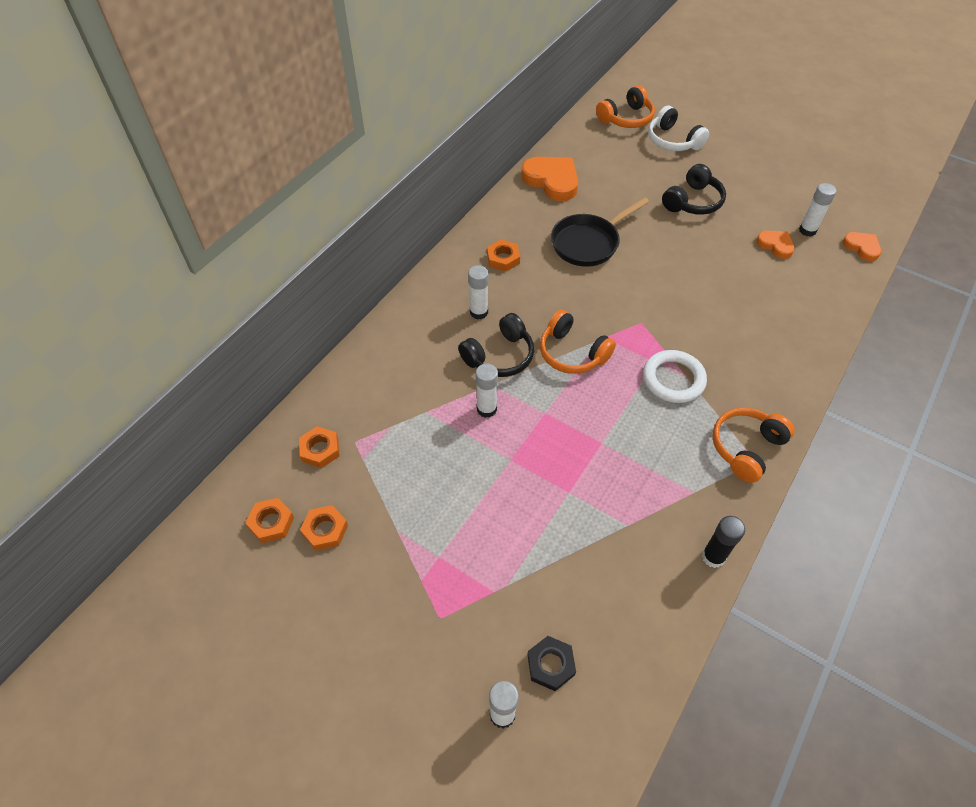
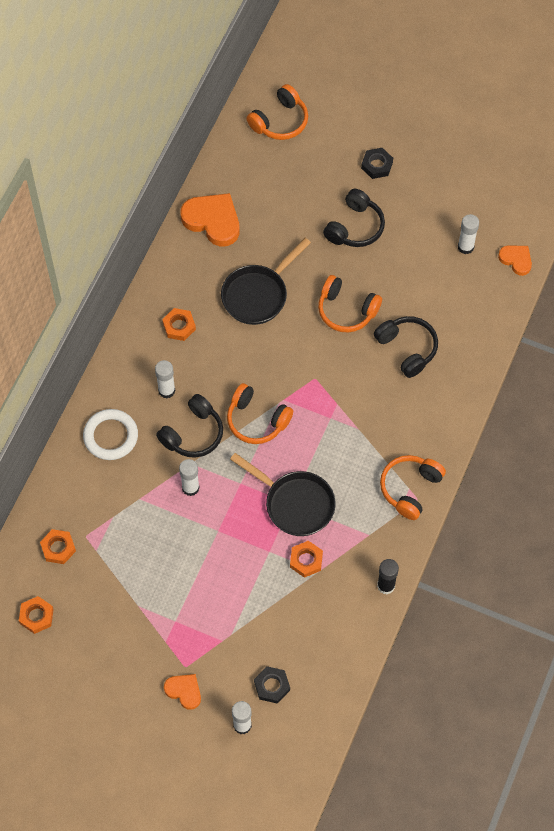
camera: 10 degrees left, 10 degrees up
orange nut [300,505,348,551] -> orange nut moved to [290,541,323,578]
white ring [643,350,707,403] -> white ring moved to [83,409,138,460]
white headphones [648,106,709,151] -> none
orange heart [756,231,795,259] -> orange heart moved to [164,674,201,710]
none -> black pan [230,453,335,536]
none -> orange headphones [318,275,382,332]
none -> black nut [361,148,393,179]
none -> black headphones [374,316,438,378]

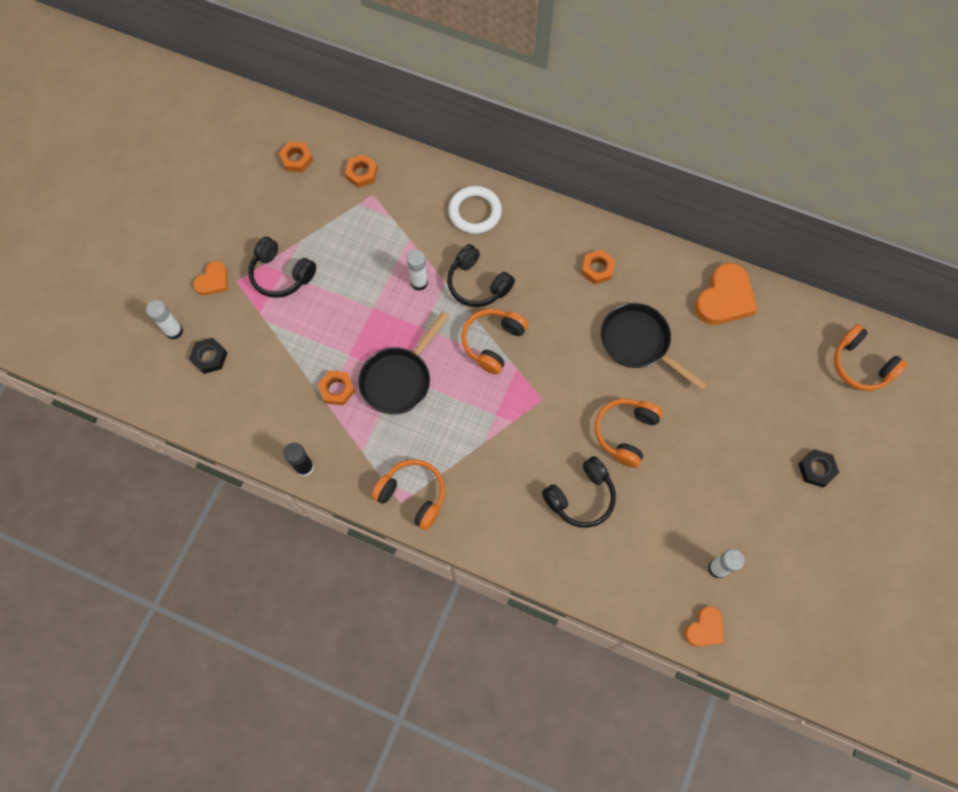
camera: 90 degrees right, 5 degrees up
white glue stick [155,360,175,398] -> none
black headphones [323,189,385,247] -> black headphones moved to [248,237,316,298]

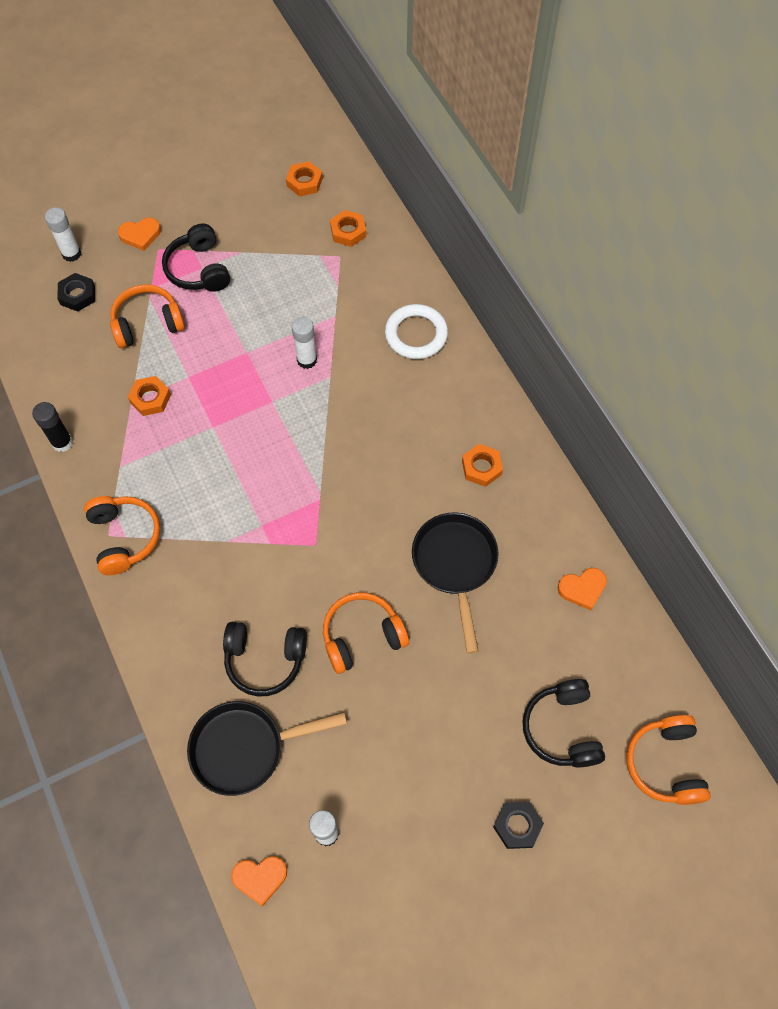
camera: 40 degrees right, 5 degrees down
black pan [358,311,449,415] -> black pan moved to [187,701,347,796]
black headphones [447,244,515,307] -> black headphones moved to [523,679,605,768]
orange headphones [461,309,528,375] -> orange headphones moved to [110,284,185,348]
orange heart [695,263,758,325] -> orange heart [558,568,607,610], size x0.56

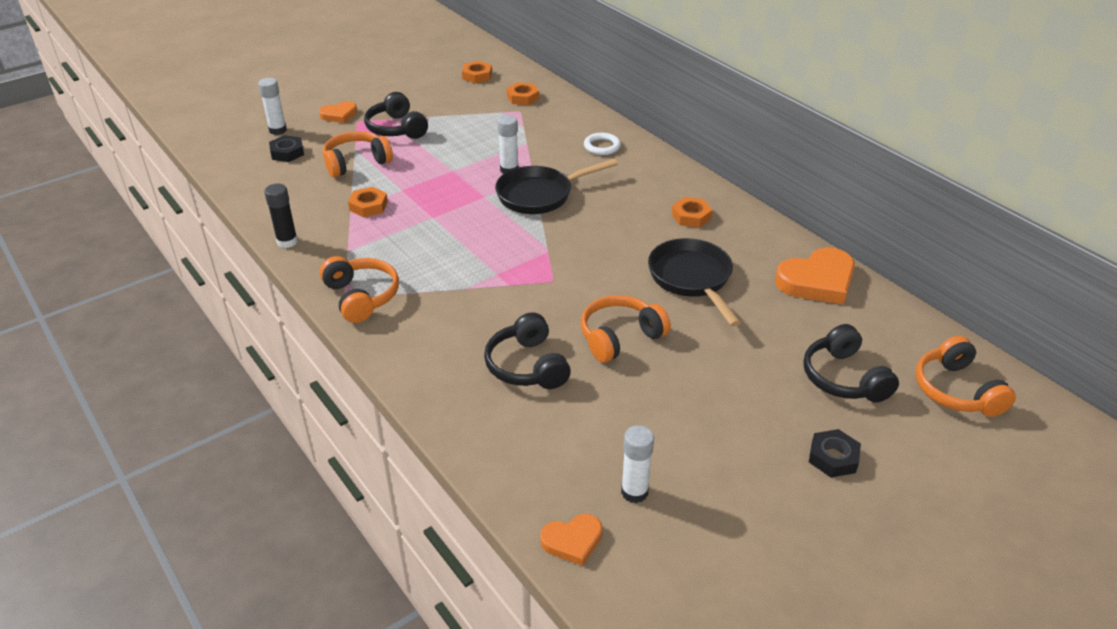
camera: 10 degrees left, 25 degrees down
black pan [187,701,347,796] -> black pan moved to [495,159,618,214]
black headphones [223,622,307,697] -> black headphones turned 75 degrees clockwise [484,312,571,389]
white ring [385,304,448,359] -> white ring [584,133,621,155], size x0.65
orange heart [558,568,607,610] -> orange heart [775,247,855,305], size x1.77

